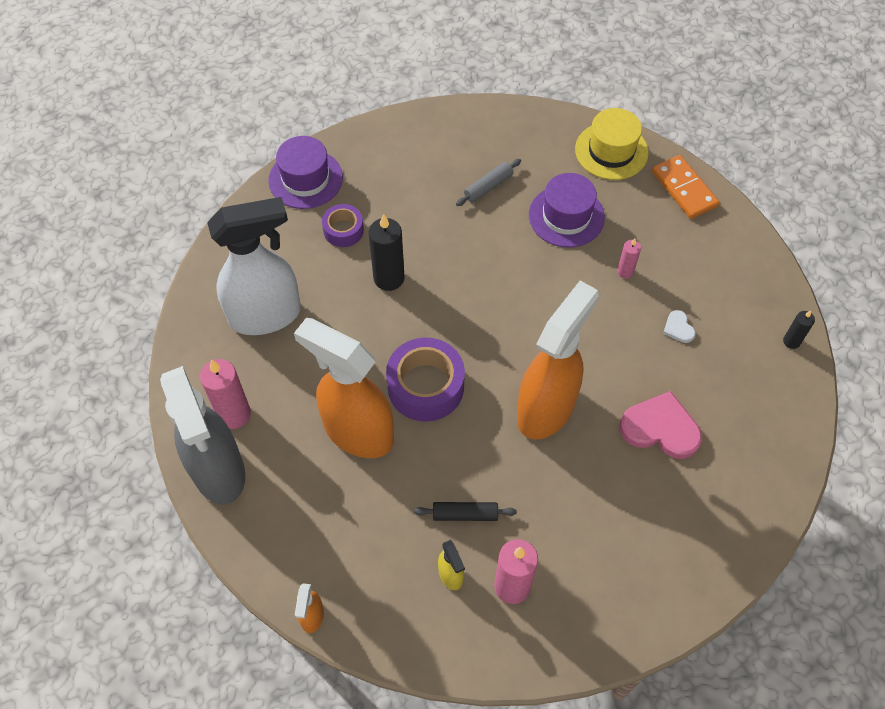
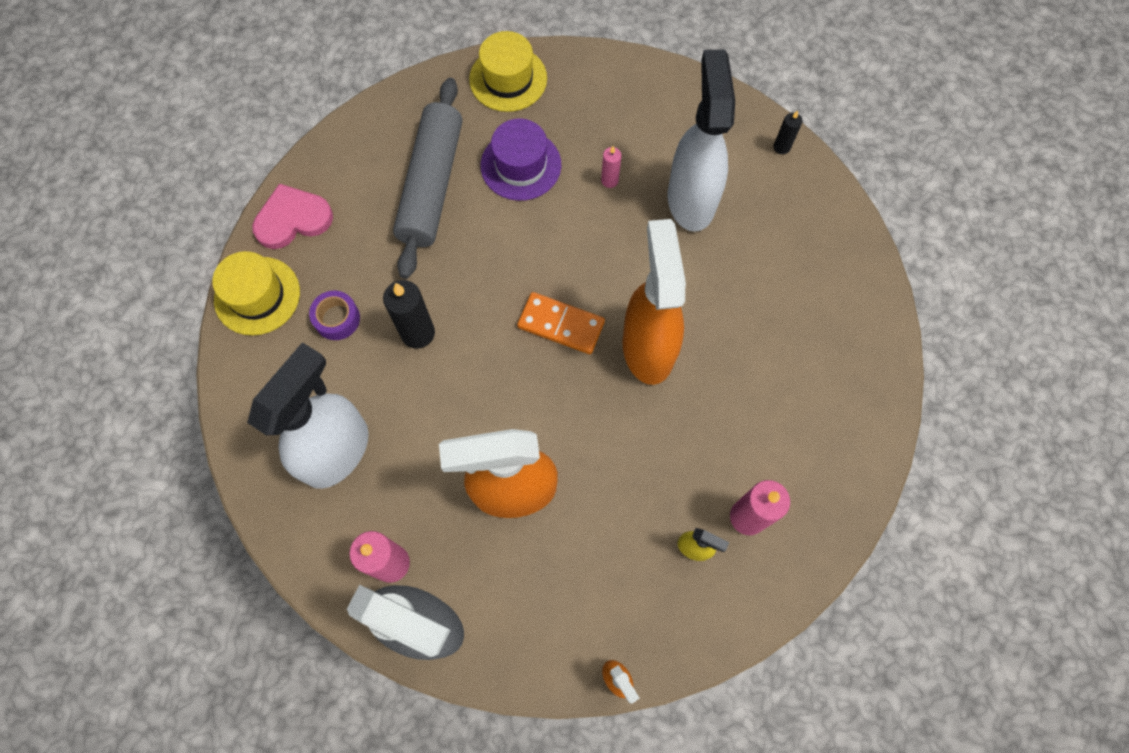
camera: 40 degrees left, 10 degrees up
purple hat [268,136,343,209] -> yellow hat [212,251,300,335]
purple tape [386,338,465,422] -> none
black rolling pin [414,502,517,521] -> none
grey rolling pin [456,159,521,206] -> grey rolling pin [393,78,462,279], size x2.40
pink heart [620,391,702,459] -> pink heart moved to [252,184,333,249]
orange domino [652,155,719,219] -> orange domino moved to [517,292,605,354]
white heart [663,310,696,343] -> white spray bottle [668,49,735,232]

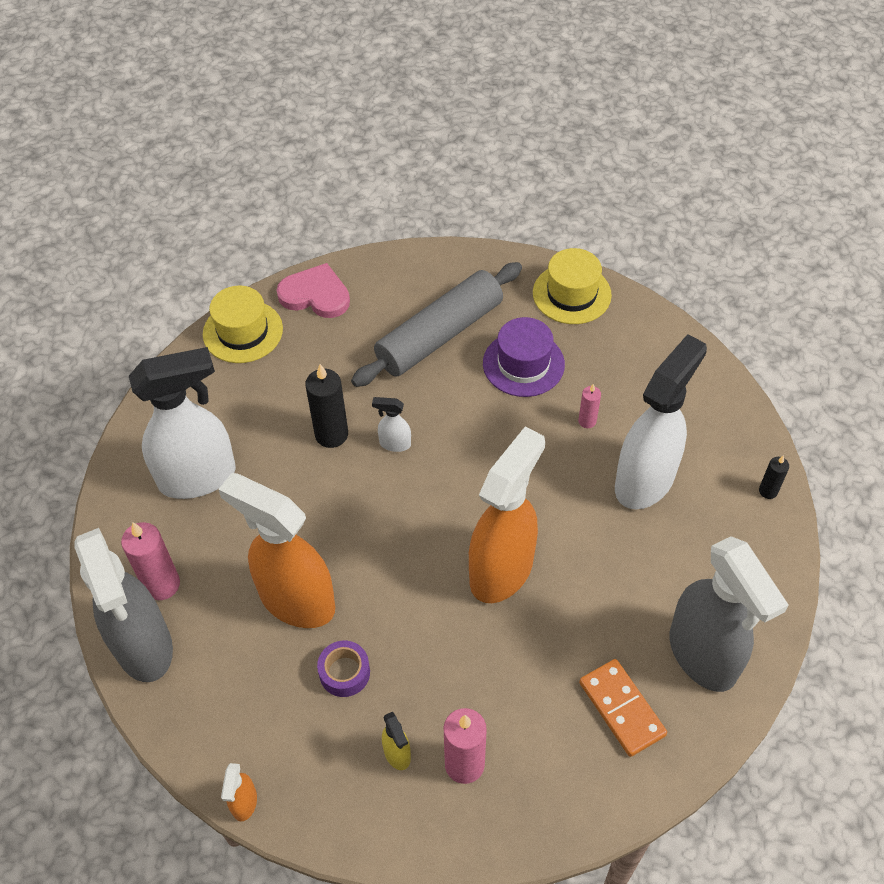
camera: 40 degrees right, 15 degrees down
purple tape [309,290,360,340] -> purple tape moved to [317,641,370,697]
orange domino [517,292,605,354] -> orange domino moved to [579,659,667,757]
none -> white spray bottle [372,397,411,452]
none -> grey spray bottle [670,536,789,692]

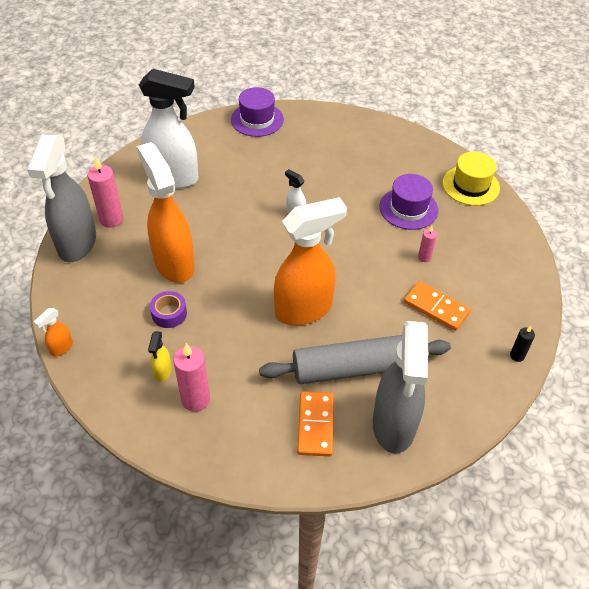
camera: 30 degrees right, 5 degrees down
yellow hat [203,286,283,363] -> purple hat [231,87,284,137]
pink heart [277,263,350,318] -> none
black candle [305,364,348,448] -> none
grey rolling pin [351,262,522,387] -> grey rolling pin moved to [259,335,451,384]
white spray bottle [615,334,707,509] -> orange domino [404,281,471,331]

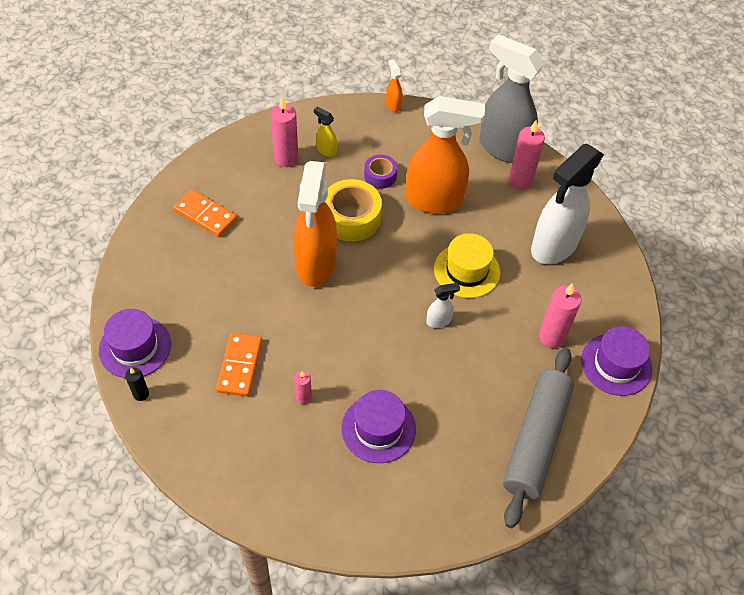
camera: 120 degrees right, 5 degrees up
grey rolling pin [259,335,451,384] -> grey rolling pin moved to [503,348,574,528]
grey spray bottle [373,321,429,454] -> none
orange domino [404,281,471,331] -> orange domino turned 60 degrees counterclockwise [216,333,262,397]
yellow hat [442,152,500,206] -> yellow hat moved to [434,233,500,298]
none -> purple hat [99,309,171,378]
none -> yellow tape [324,179,382,242]
none -> pink candle [539,283,582,348]

